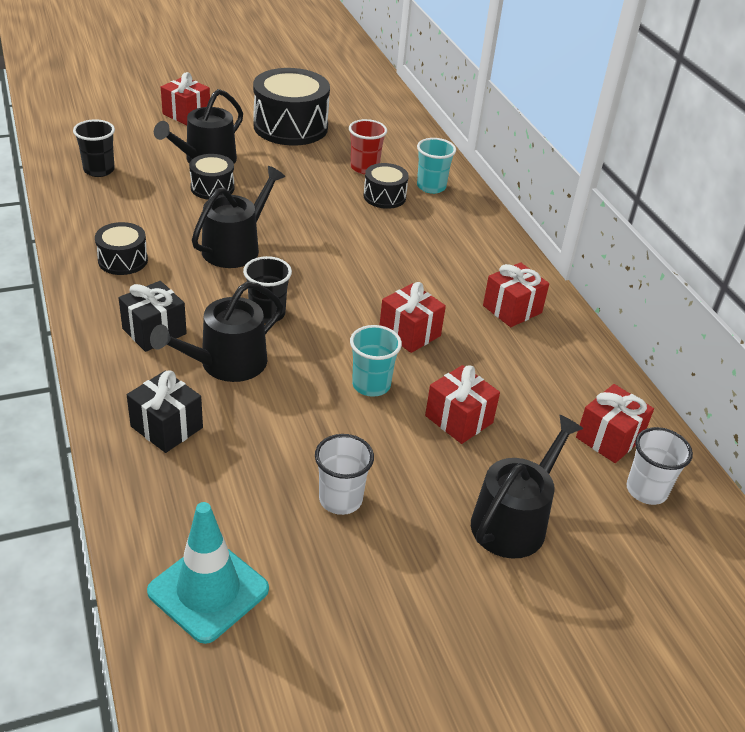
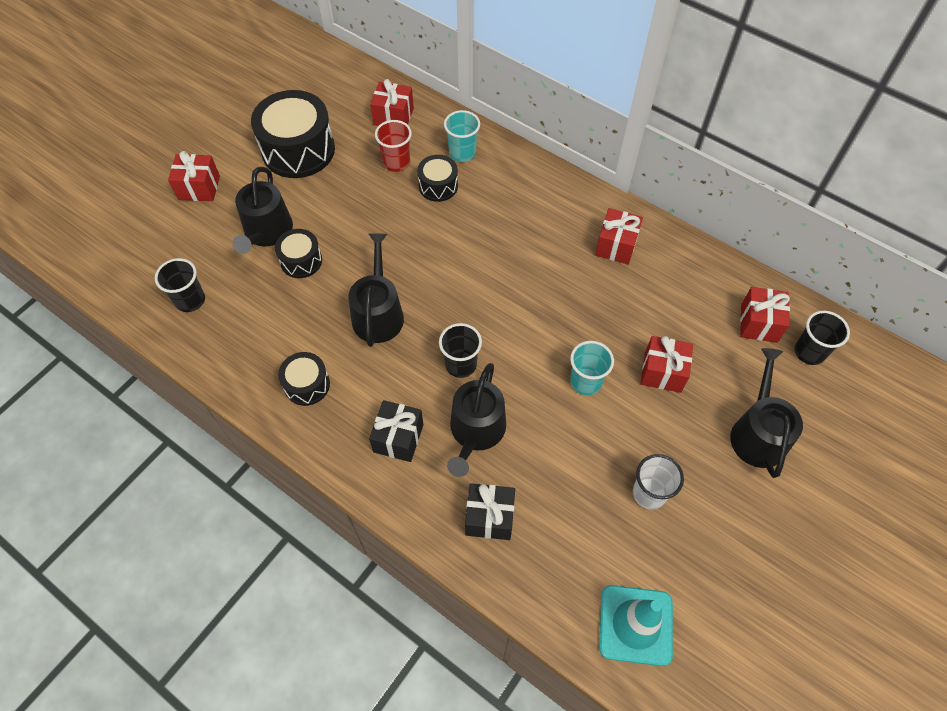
camera: 30 degrees left, 20 degrees up
red gift [380,282,446,353] -> red gift moved to [370,79,414,126]
white cup [626,427,693,505] -> black cup [795,311,850,365]

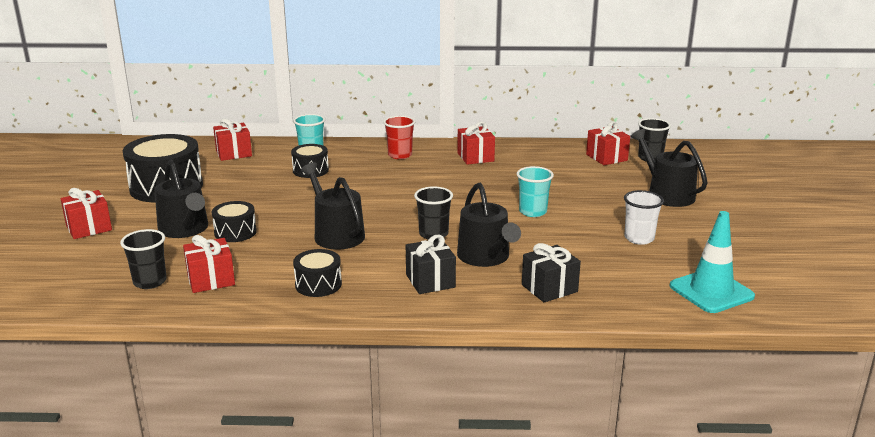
camera: 35 degrees left, 35 degrees down
red cup [375,120,412,172] -> red cup moved to [383,116,415,159]
red gift [641,336,693,393] -> red gift moved to [183,235,235,293]

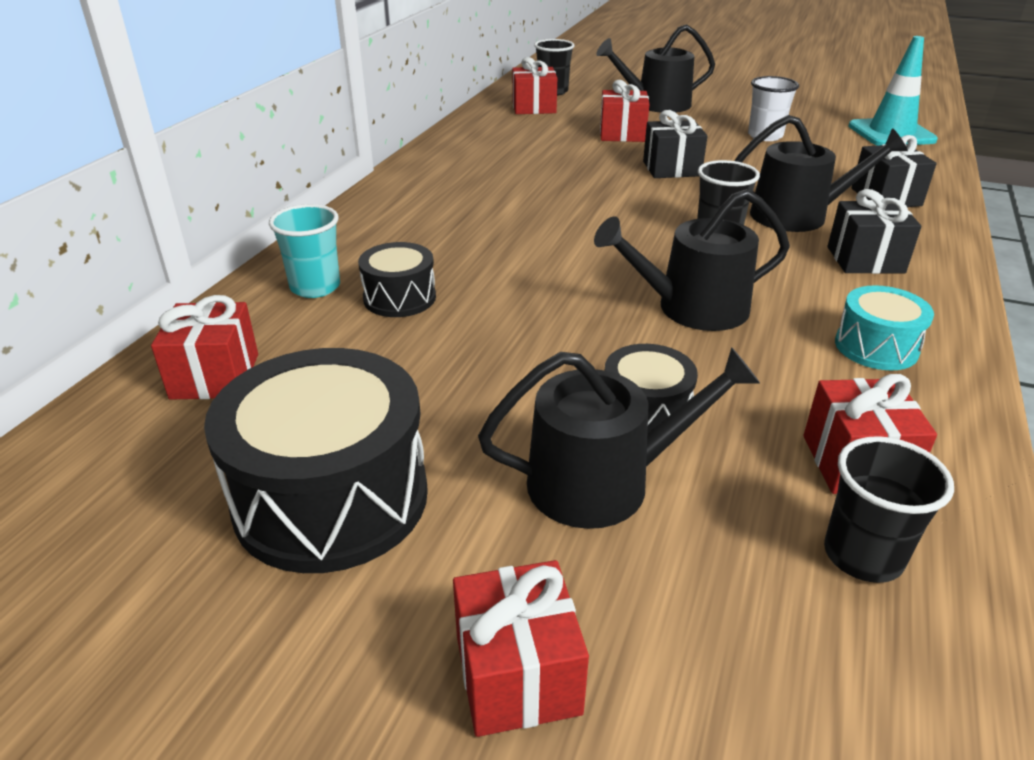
camera: 70 degrees left, 10 degrees up
black drum [293,249,342,297] -> turquoise drum [835,285,934,370]
red cup [383,116,415,159] -> none
red gift [457,121,495,165] -> red gift moved to [600,80,650,142]
turquoise cup [517,166,554,217] -> black gift [643,110,707,178]

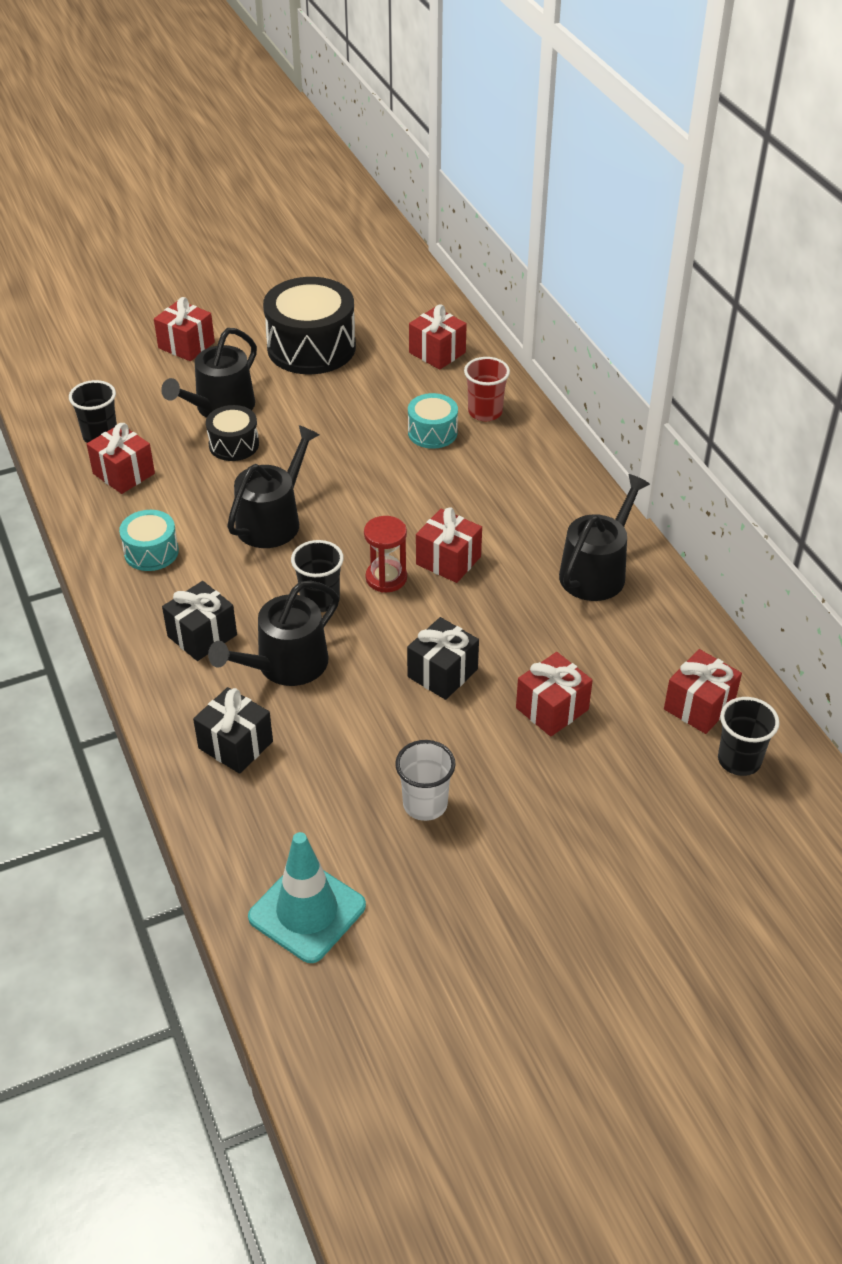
camera: 135 degrees right, 10 degrees up
turquoise cup [269,204,340,298] -> red cup [464,357,510,421]
black drum [358,242,436,317] -> turquoise drum [408,393,458,449]
black watering can [596,24,715,113] -> black watering can moved to [559,474,650,601]
none -> red hourglass [364,516,407,593]
none -> red gift [416,508,482,583]

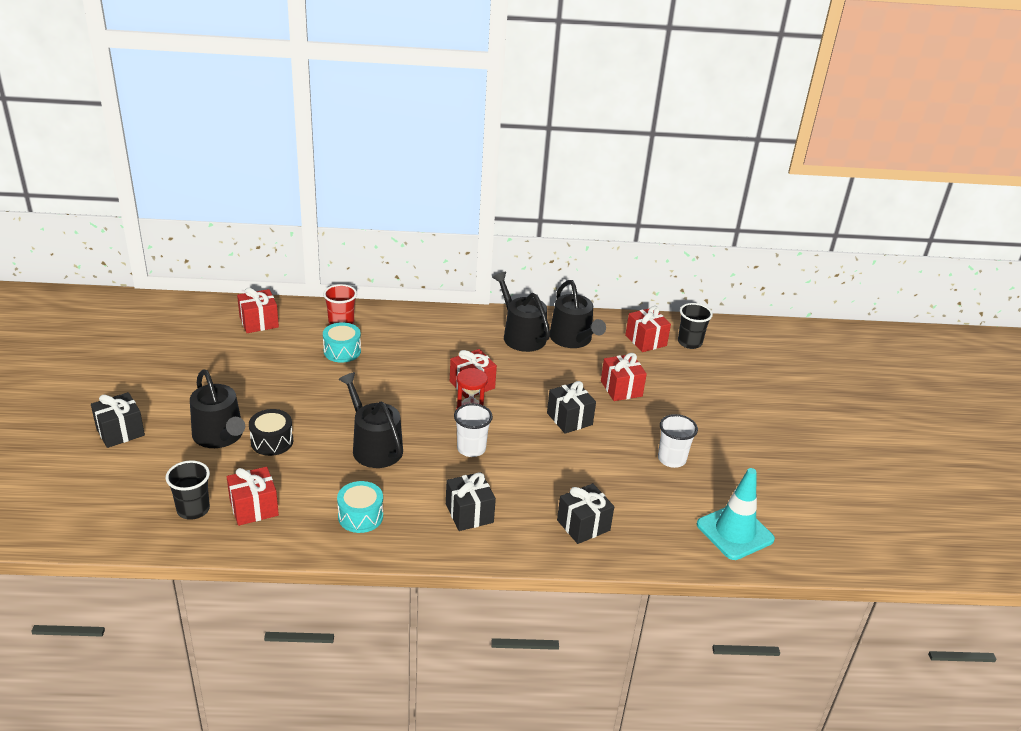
camera: 70 degrees left, 10 degrees down
red gift [154,297,215,361] -> black gift [91,392,145,448]
black watering can [208,581,339,686] -> black watering can moved to [550,280,606,348]
black drum [263,277,356,374] -> none
black cup [291,540,344,612] -> white cup [454,403,493,457]

